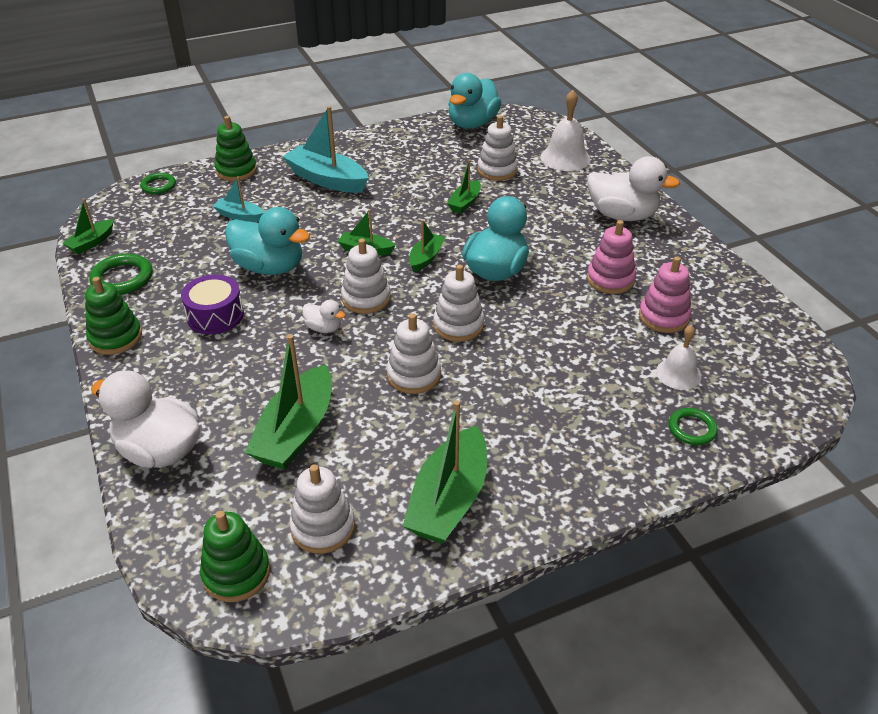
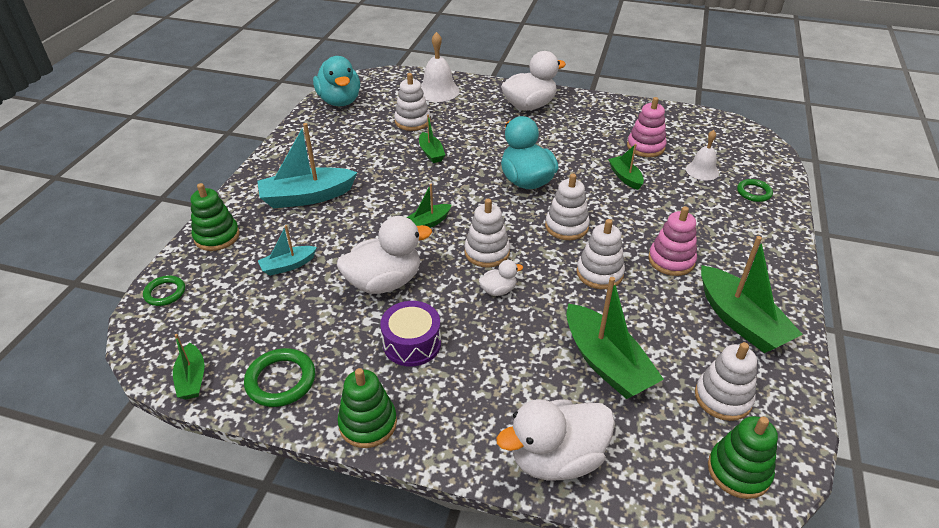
camera: 50 degrees left, 0 degrees up
turquoise duck [225,207,310,275] -> white duck [337,216,432,294]
green boat [409,220,445,272] -> green boat moved to [608,144,644,190]
pink stacking toy [587,220,636,294] -> pink stacking toy moved to [648,206,697,276]

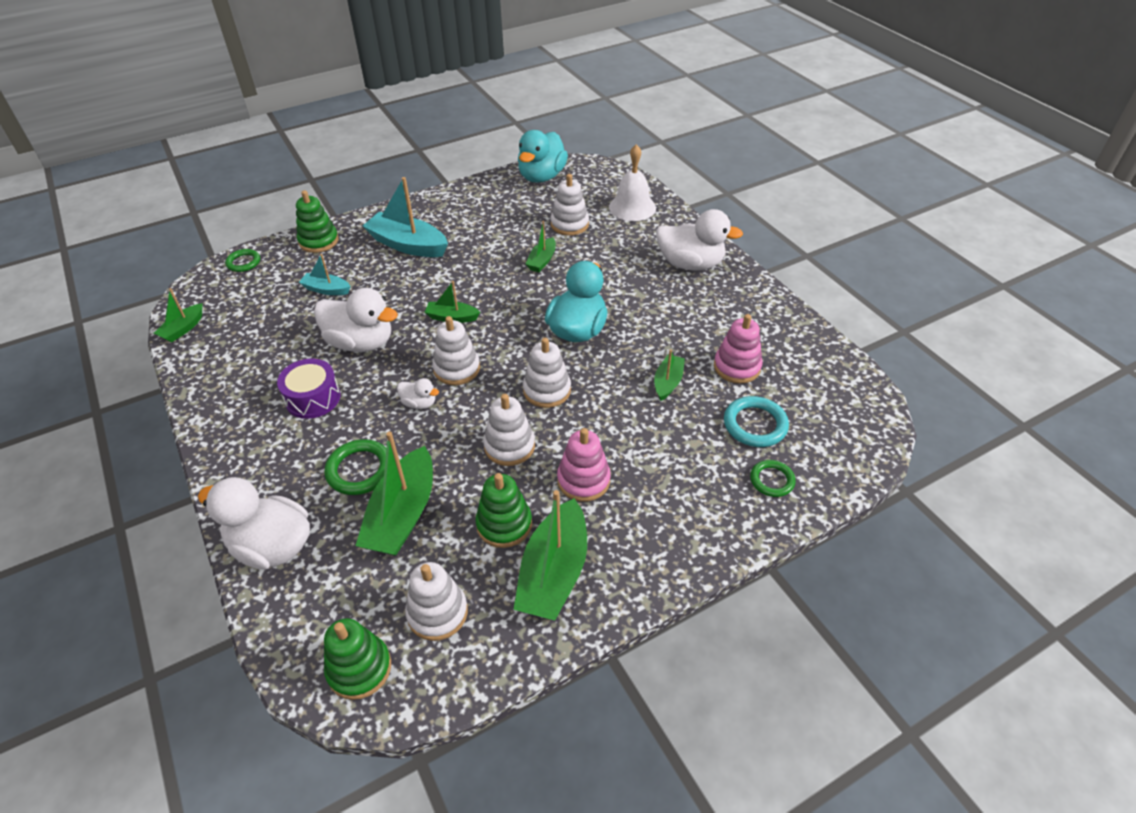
camera: 45 degrees right, 5 degrees up
green ring [244,348,315,407] -> green ring moved to [324,439,386,495]
green stacking toy [338,368,397,448] -> green stacking toy moved to [476,473,532,548]
white bell [686,130,719,180] -> turquoise ring [724,396,789,447]

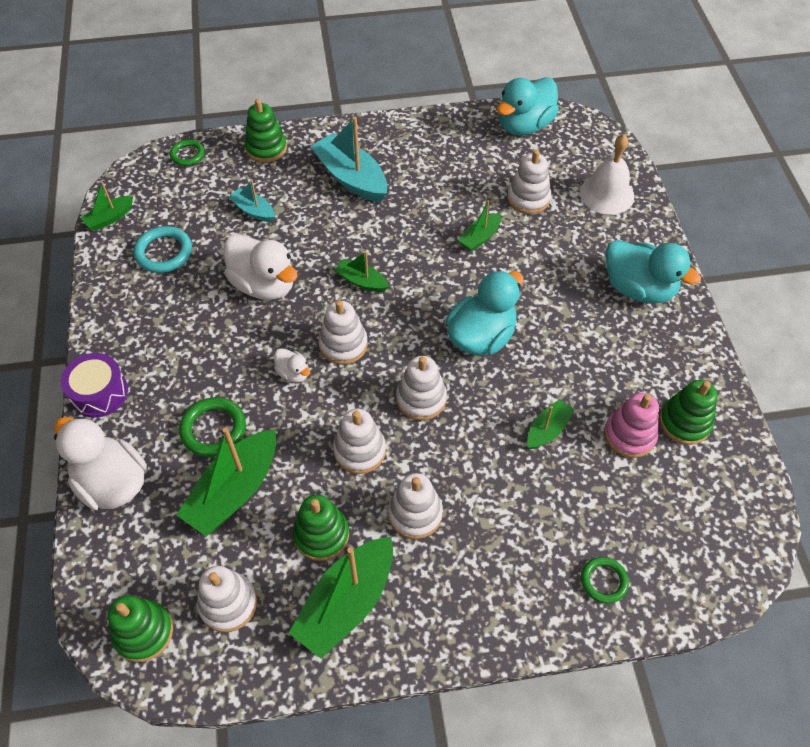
camera: 20 degrees right, 10 degrees up
purple drum [277,359,340,419] -> purple drum moved to [61,353,128,418]
pink stacking toy [557,428,611,502] -> white stacking toy [388,473,443,539]
white duck [656,209,743,270] -> turquoise duck [606,240,701,303]
turquoise ring [724,396,789,447] -> turquoise ring moved to [134,226,192,273]
none -> green stacking toy [660,380,717,445]

